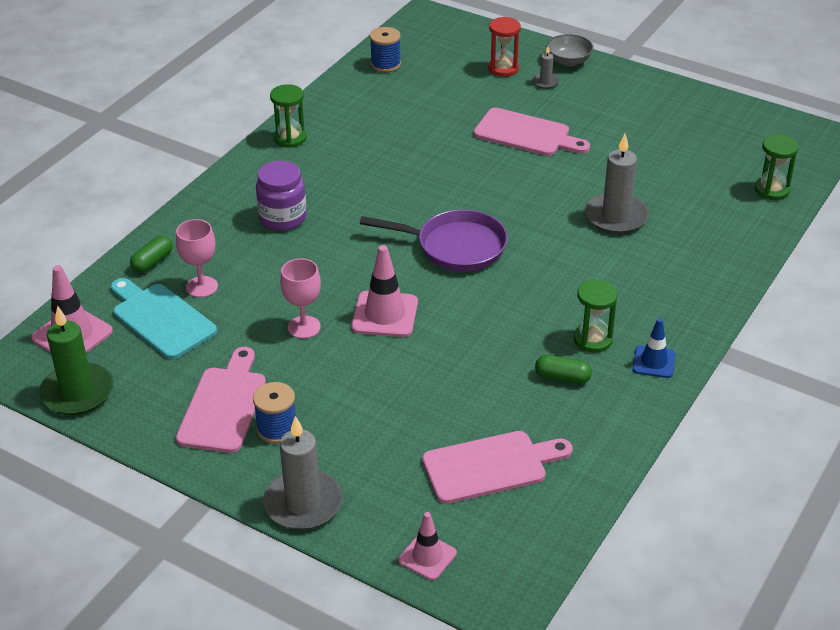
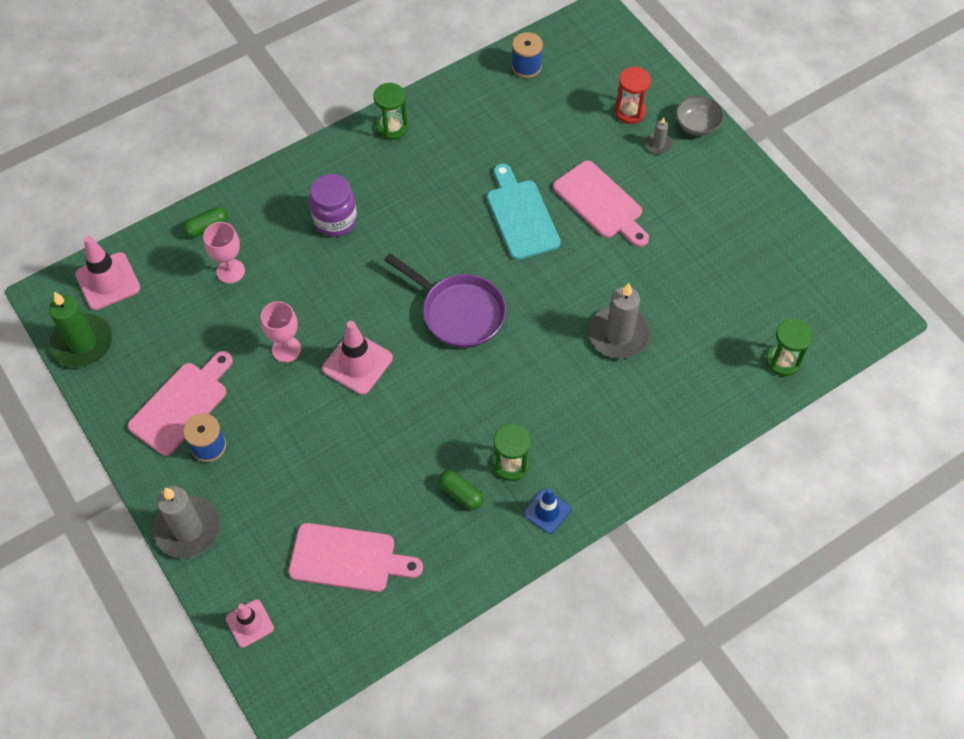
camera: 25 degrees right, 20 degrees up
turquoise cutting board [111,278,217,359] -> turquoise cutting board moved to [487,163,561,260]

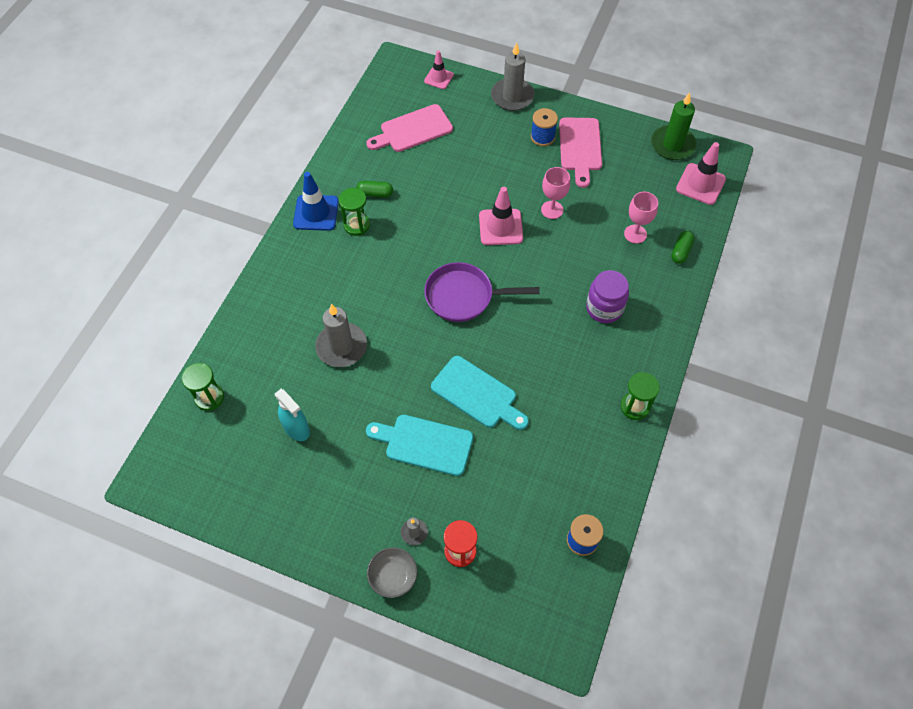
camera: 145 degrees right, 0 degrees up
blue traffic cone [523,489,571,534] -> blue traffic cone [293,172,339,231], size x1.58
pink cutting board [553,161,649,247] -> turquoise cutting board [366,415,473,476]
none -> turquoise spray bottle [275,389,310,441]

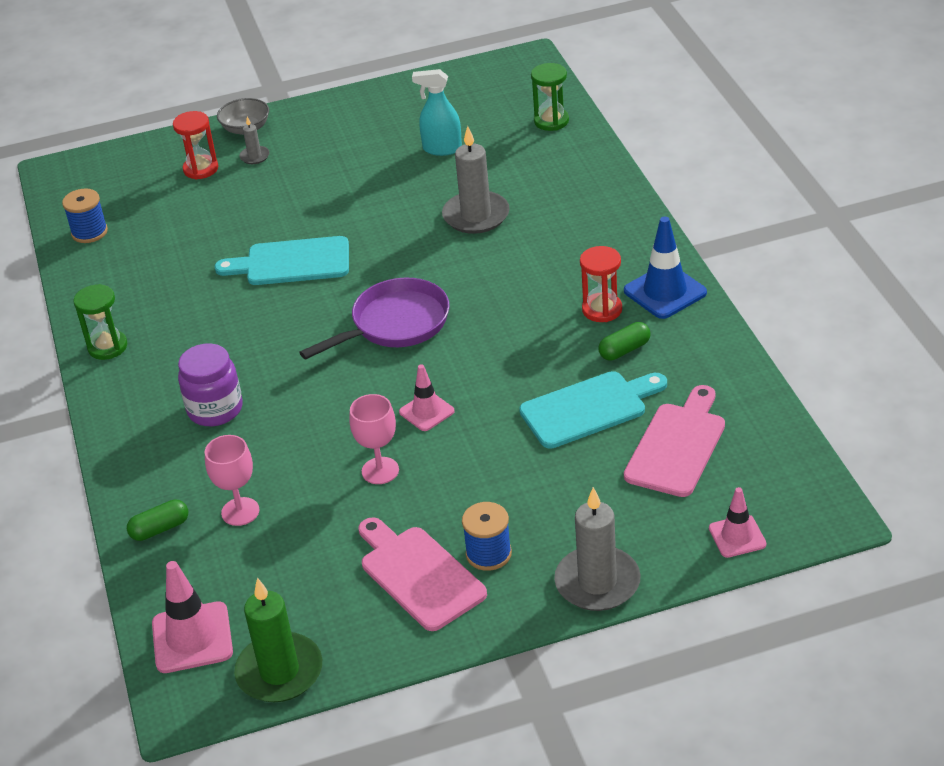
camera: 145 degrees right, 20 degrees down
green hourglass [339,188,370,236] -> red hourglass [580,246,622,322]
turquoise cutting board [366,415,473,476] -> turquoise cutting board moved to [519,371,667,449]
pink traffic cone [479,187,523,245] -> pink traffic cone [399,364,455,431], size x0.63
green capsule [671,231,695,264] -> green capsule turned 75 degrees clockwise [127,499,188,541]

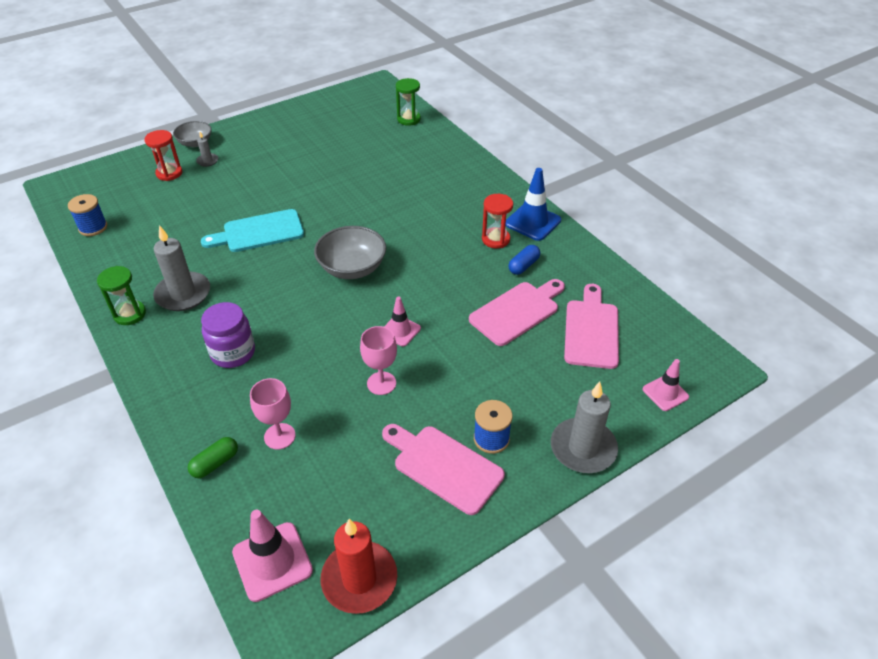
camera: 20 degrees left, 5 degrees up
green candle [234,578,322,702] -> red candle [321,519,397,614]
purple pan [299,278,450,360] -> grey bowl [314,226,386,279]
turquoise spray bottle [412,69,462,156] -> none
grey candle [442,126,510,234] -> grey candle moved to [153,225,210,311]
turquoise cutting board [519,371,667,449] -> pink cutting board [469,279,565,346]
green capsule [598,322,651,361] -> blue capsule [508,245,540,275]

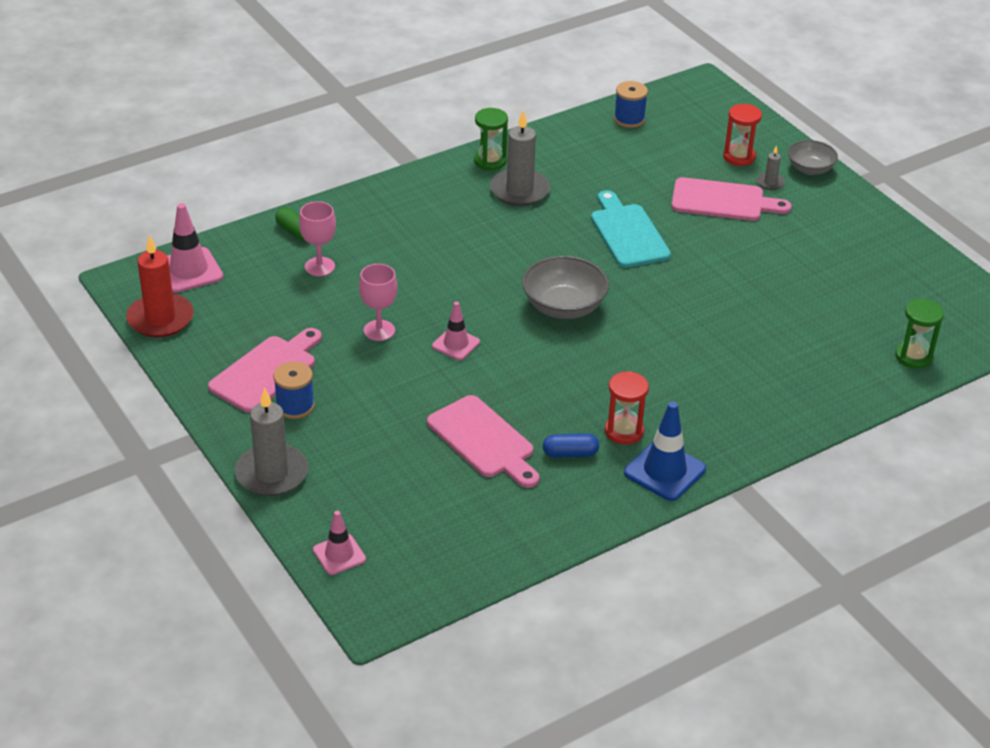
camera: 90 degrees right, 5 degrees down
purple jar [201,302,255,368] -> none
blue capsule [508,245,540,275] -> blue capsule turned 45 degrees counterclockwise [543,433,599,458]
pink cutting board [564,284,619,369] -> pink cutting board moved to [671,177,792,221]

